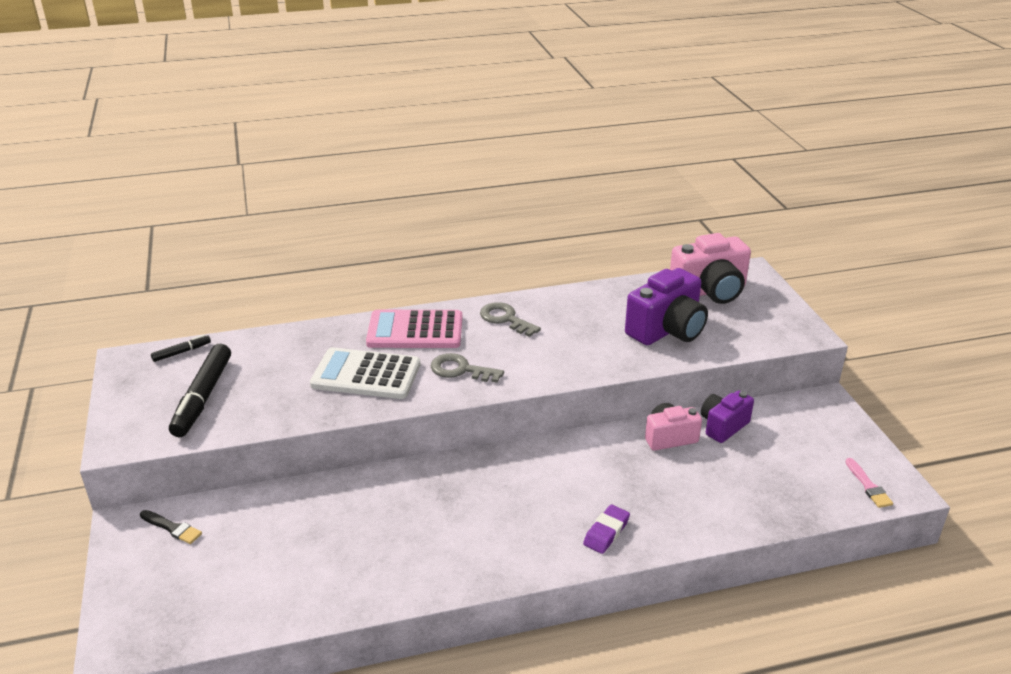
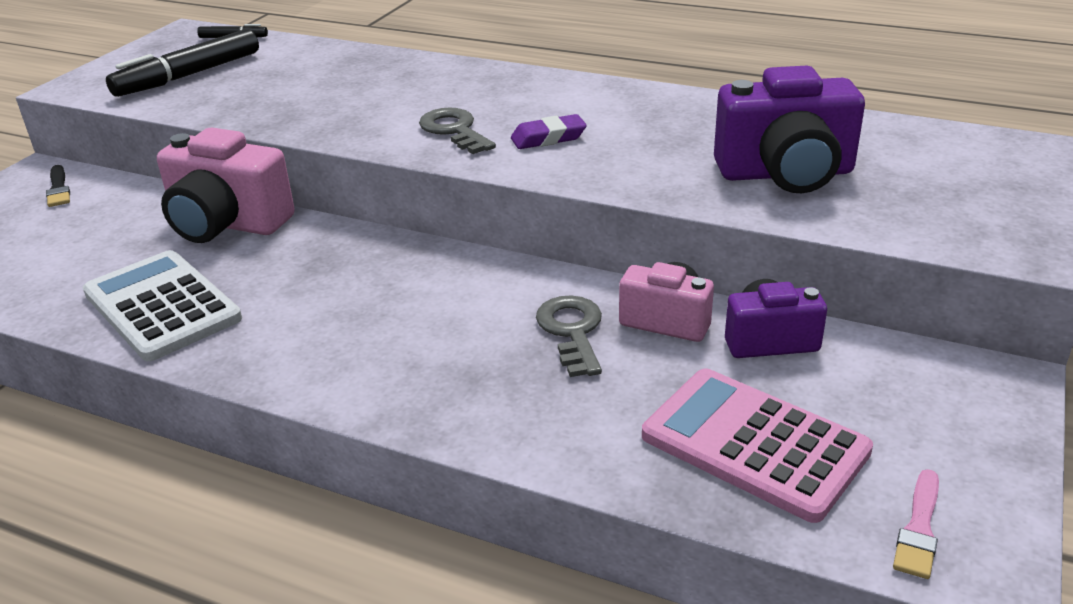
camera: 40 degrees right, 0 degrees up
white calculator [310,347,420,399] -> white calculator moved to [83,250,242,361]
pink calculator [366,310,462,348] -> pink calculator moved to [642,368,873,523]
grey key [480,302,541,337] -> grey key moved to [536,295,602,377]
purple eraser [583,505,630,554] -> purple eraser moved to [511,114,587,149]
pink camera [670,233,751,304] -> pink camera moved to [157,127,295,243]

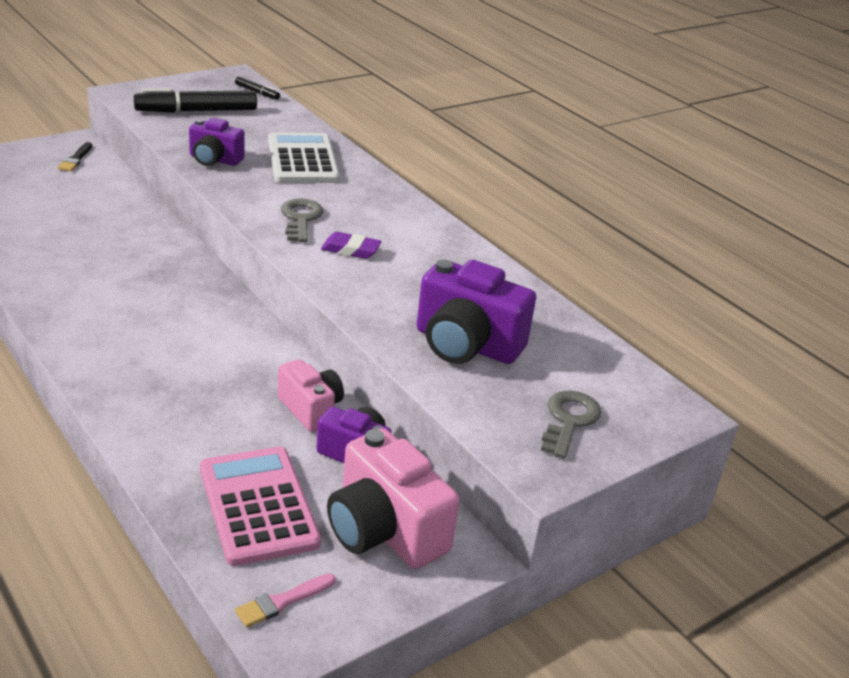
camera: 25 degrees right, 0 degrees up
white calculator [83,250,242,361] -> white calculator moved to [268,132,340,183]
pink camera [157,127,295,243] -> pink camera moved to [327,428,460,569]
grey key [536,295,602,377] -> grey key moved to [541,390,601,458]
none -> purple camera [189,118,245,166]

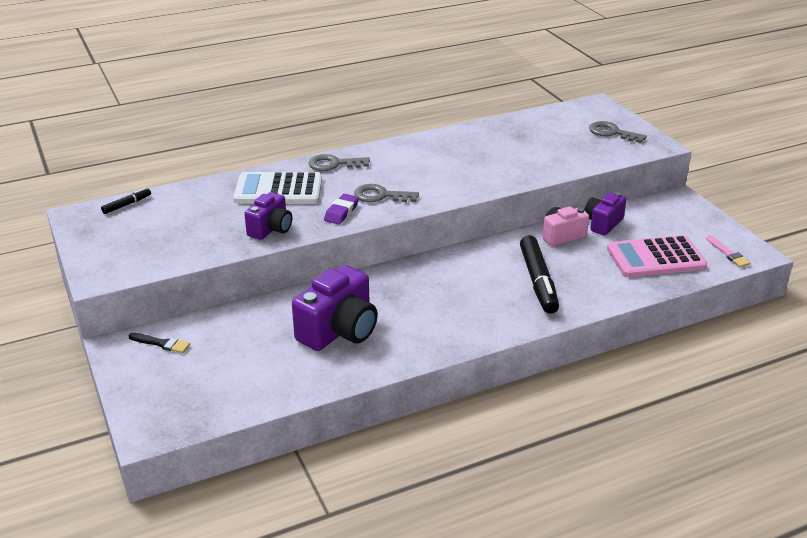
camera: 75 degrees left, 0 degrees up
black marker [134,88,257,113] -> black marker moved to [520,235,559,314]
purple eraser [321,232,382,259] -> purple eraser moved to [324,194,359,225]
pink camera [327,428,460,569] -> none
purple camera [417,259,536,364] -> purple camera moved to [292,265,378,351]
none -> grey key [308,154,370,171]

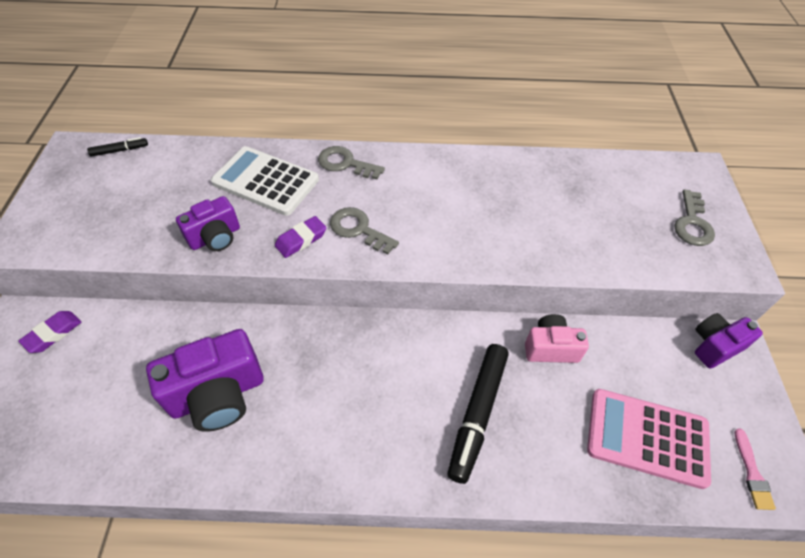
camera: 25 degrees right, 20 degrees up
black brush [128,333,190,353] -> purple eraser [18,311,81,353]
purple camera [584,192,627,235] -> purple camera moved to [695,313,763,369]
grey key [589,121,647,143] -> grey key turned 135 degrees counterclockwise [674,189,715,246]

